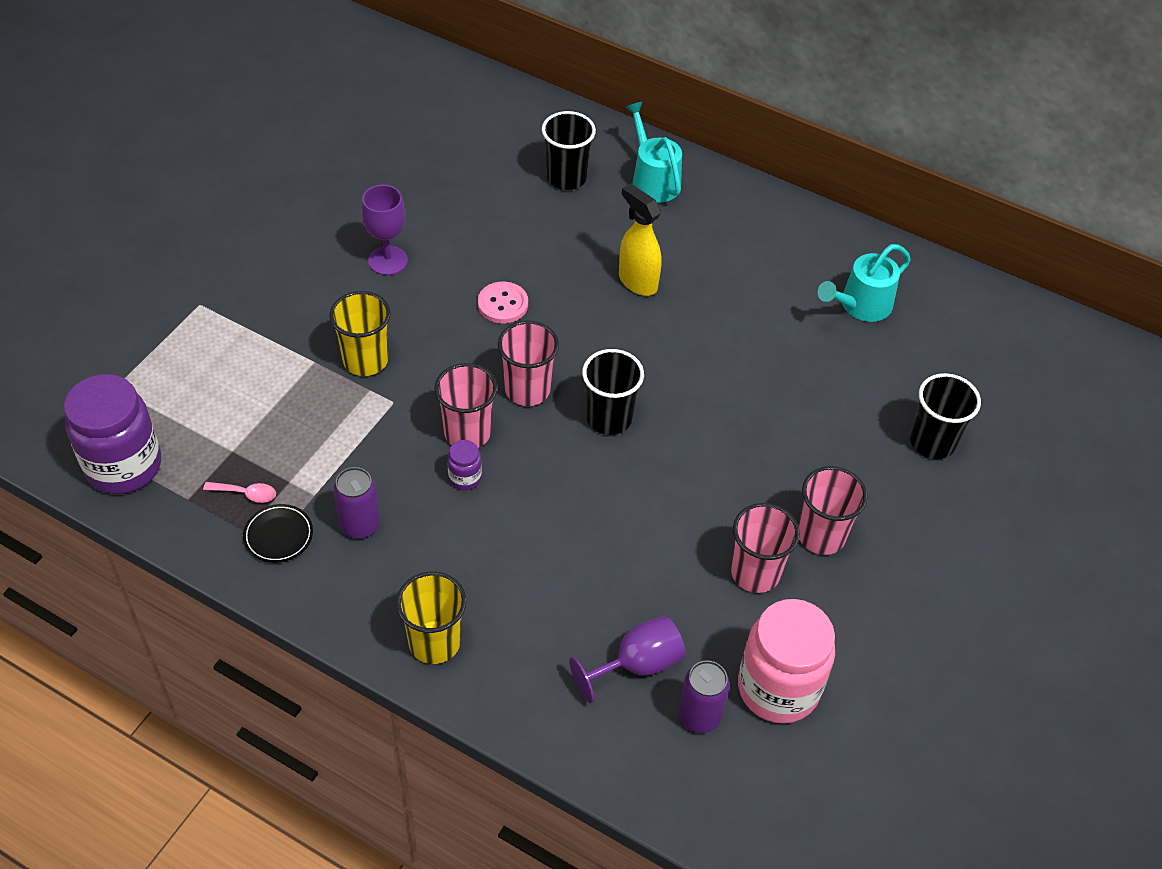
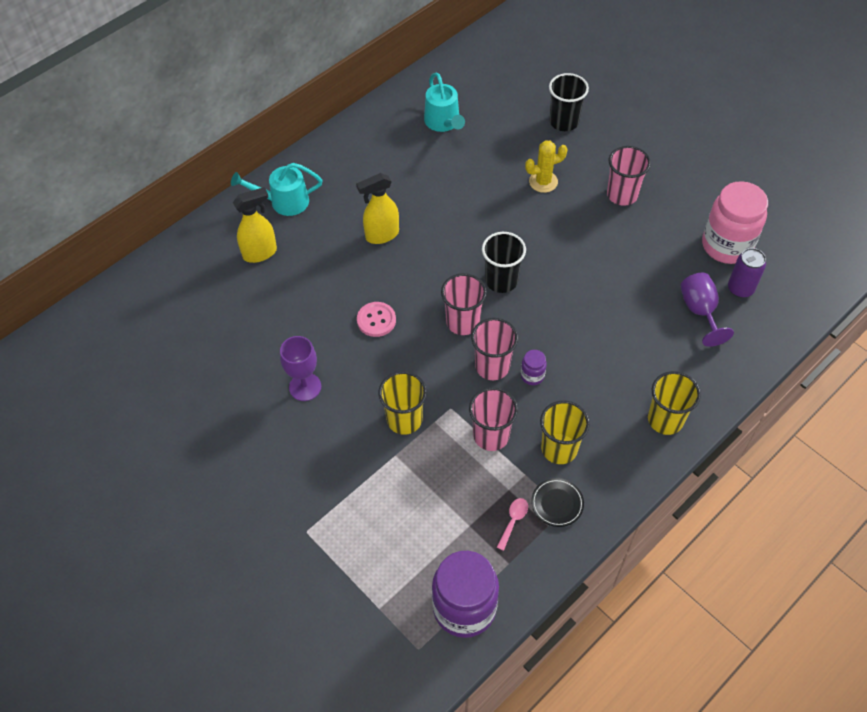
camera: 70 degrees left, 5 degrees up
purple can [333,467,380,539] -> yellow cup [540,400,590,464]
black cup [542,111,596,190] -> yellow spray bottle [233,187,277,263]
pink cup [731,503,800,593] -> pink cup moved to [469,387,518,451]
none -> yellow cactus [525,140,568,193]

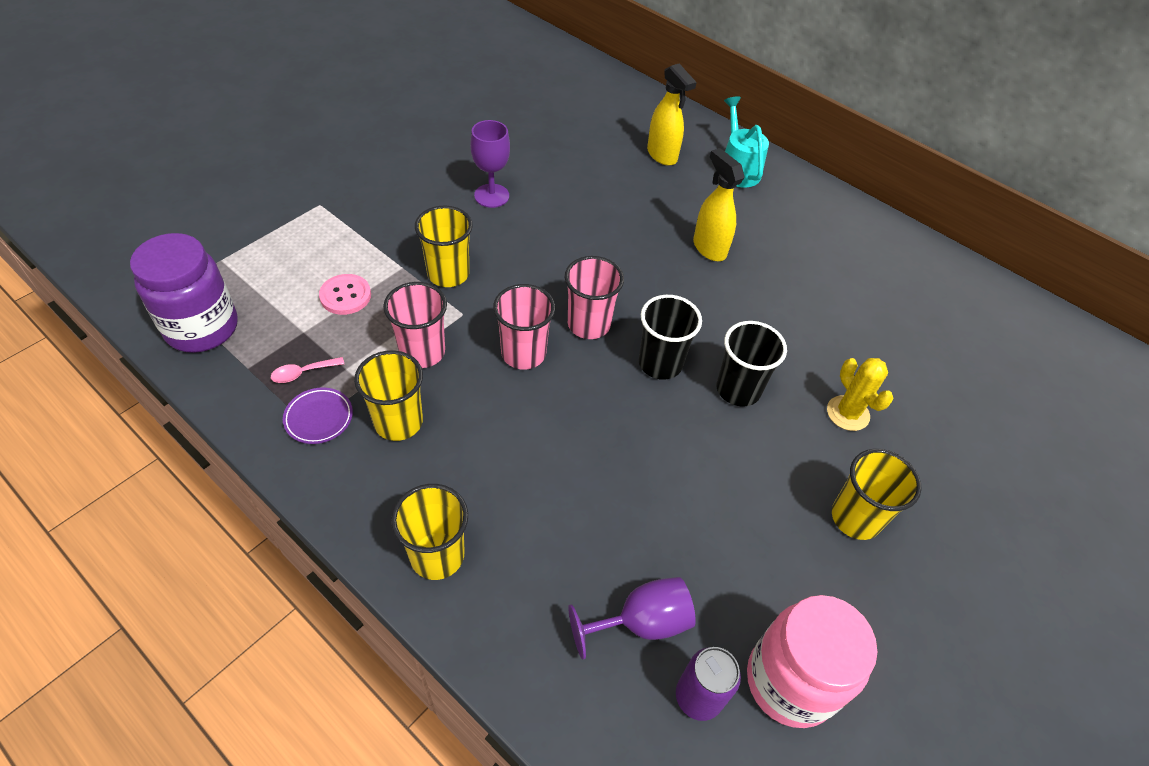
camera: 80 degrees right, 5 degrees down
pink button [357,302,396,337] -> pink button moved to [319,274,371,315]
turquoise watering can [424,72,465,132] -> none
pink spoon [497,498,528,551] -> pink spoon turned 135 degrees clockwise [271,357,344,383]
purple jar [521,350,547,385] -> none
black plate [531,478,584,527] -> purple plate [283,387,353,444]
black cup [549,73,589,131] -> black cup moved to [716,321,787,407]
pink cup [607,146,651,206] -> yellow cup [832,449,922,540]

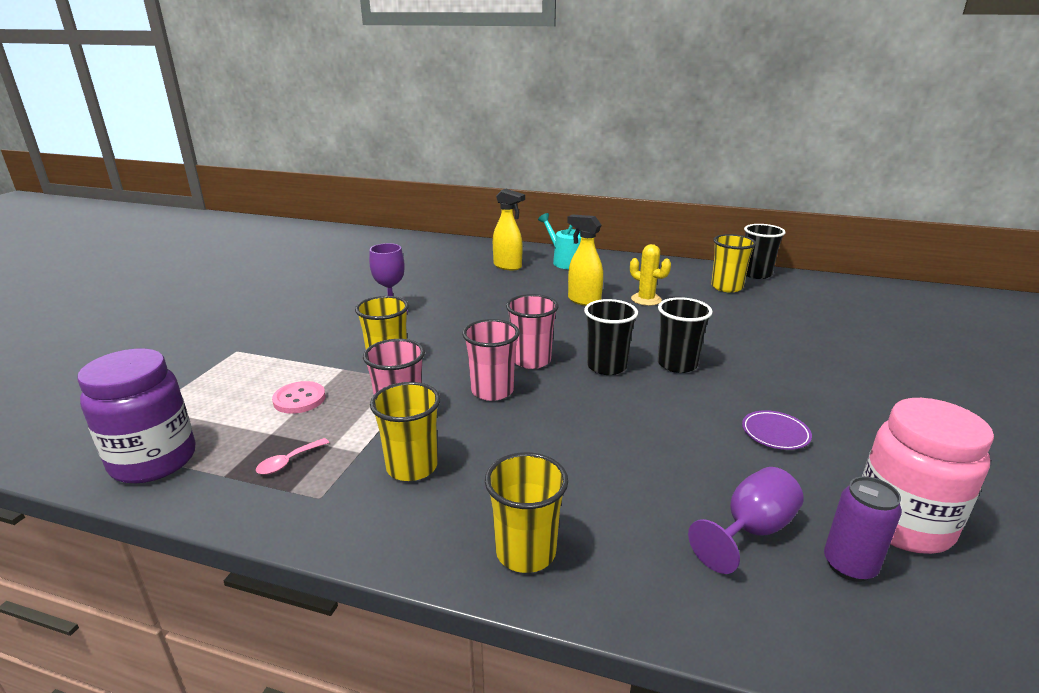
camera: 20 degrees left, 25 degrees down
purple plate [283,387,353,444] -> purple plate moved to [742,410,812,450]
yellow cactus [827,358,893,431] -> yellow cactus moved to [630,244,671,306]
yellow cup [832,449,922,540] -> yellow cup moved to [711,234,756,293]
none -> black cup [744,224,786,279]

